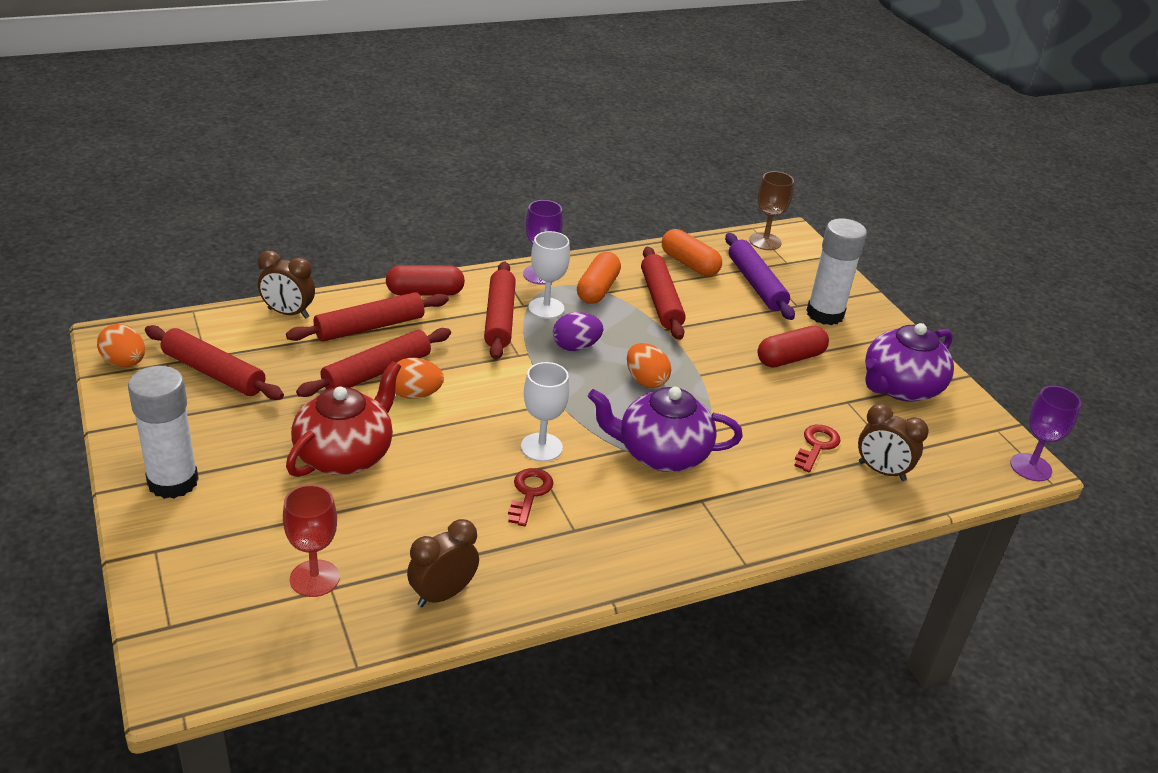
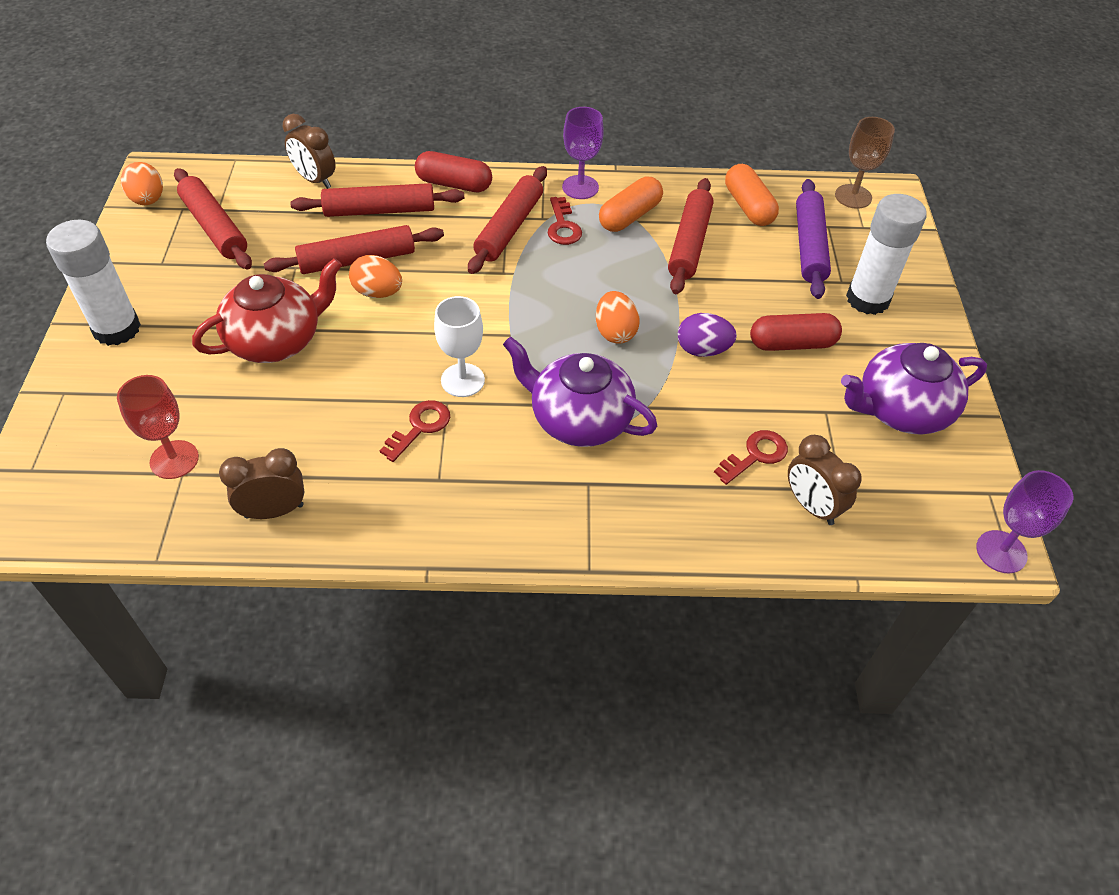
camera: 25 degrees right, 15 degrees up
white goblet [528,231,570,319] -> red key [547,197,582,245]
purple egg [553,312,604,351] -> purple egg moved to [677,313,737,357]

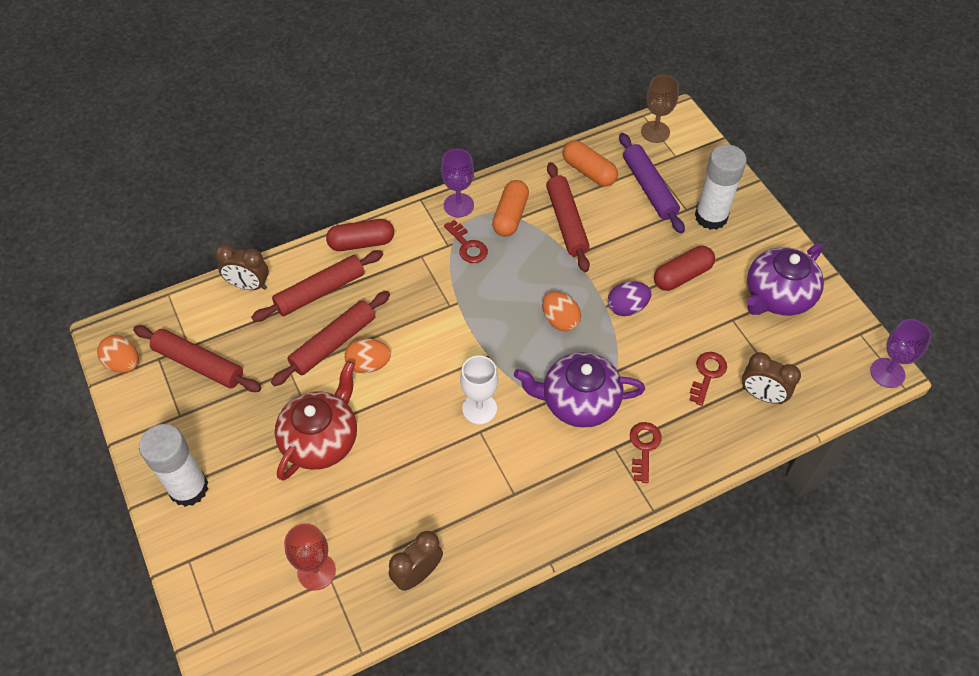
camera: 25 degrees left, 5 degrees up
red key [380,400,450,462] -> red key moved to [630,422,662,483]
red rolling pin [468,166,547,274] -> none

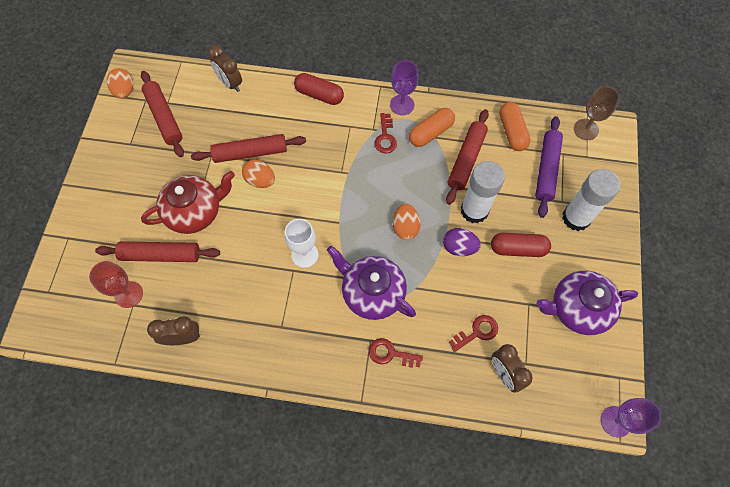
camera: 35 degrees right, 10 degrees up
white glue stick [139,424,208,507] -> white glue stick moved to [461,161,505,224]
red rolling pin [251,250,383,322] -> red rolling pin moved to [95,241,220,262]
red key [630,422,662,483] -> red key turned 120 degrees counterclockwise [369,338,423,368]

